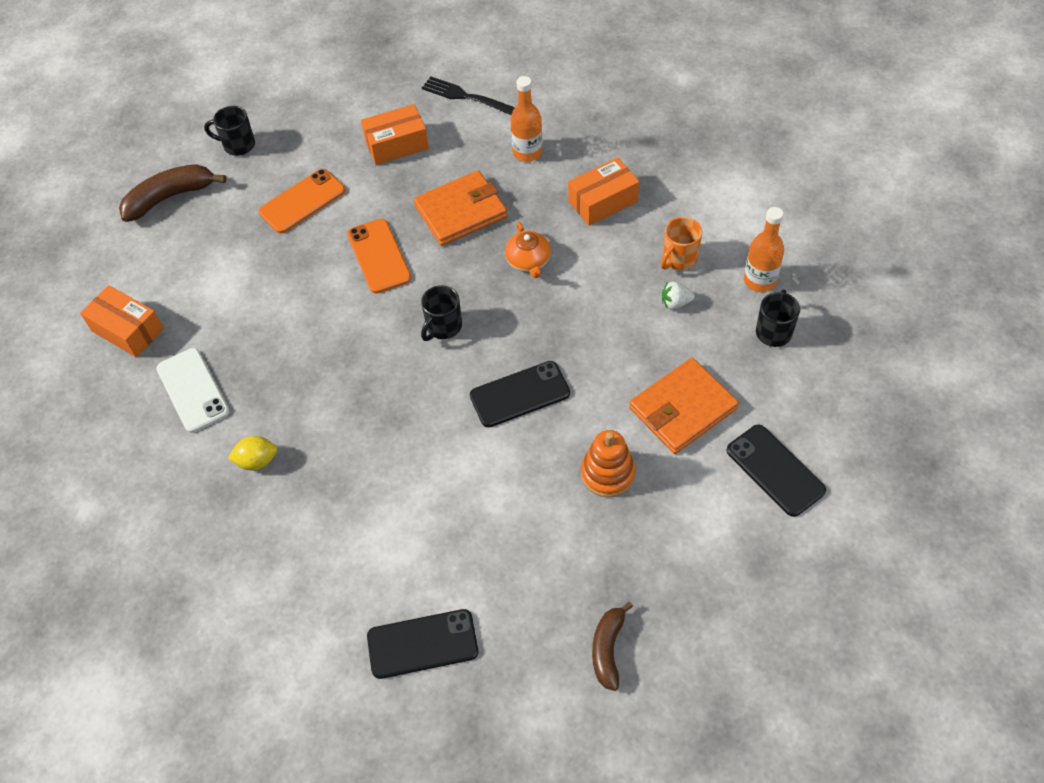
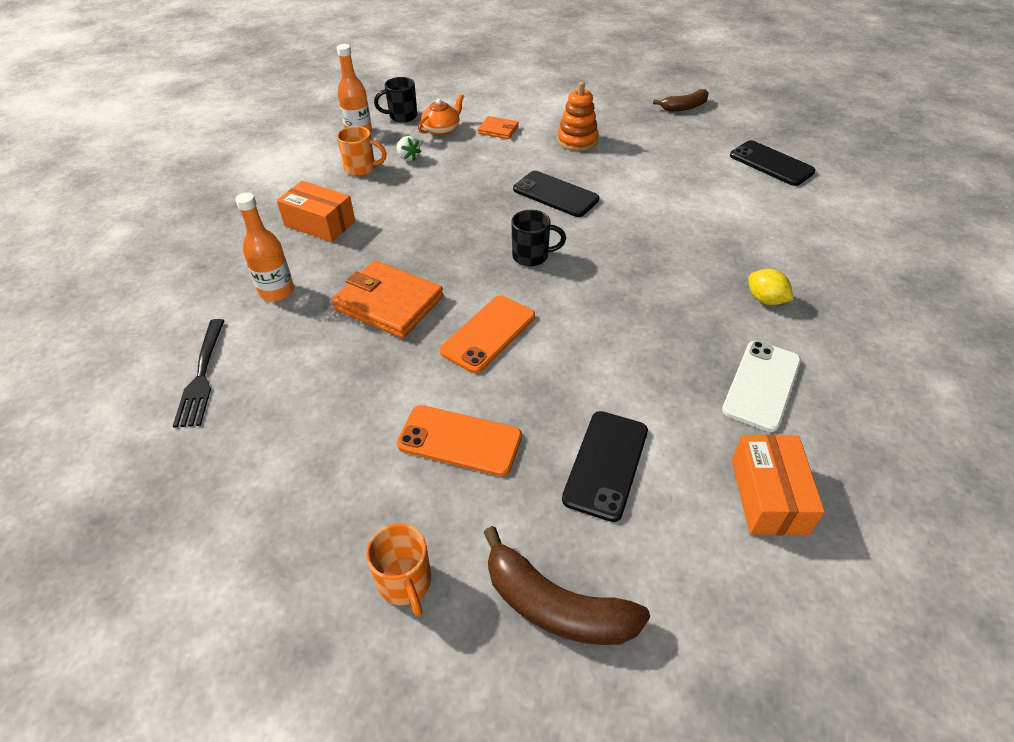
camera: 125 degrees left, 10 degrees down
black mug [204,106,255,156] -> orange mug [366,523,431,616]
orange box [361,104,429,165] -> none
orange teapot [505,222,551,278] -> orange teapot moved to [418,94,464,135]
orange wallet [629,358,739,454] -> orange wallet [478,116,519,139], size x0.52
black phone [727,425,826,517] -> black phone moved to [562,411,648,522]

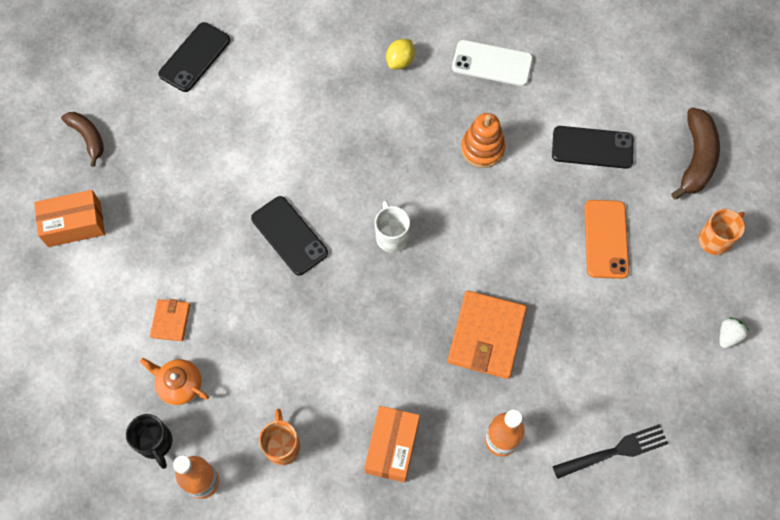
camera: 105 degrees left, 20 degrees up
white strawberry [396,136,421,161] -> white strawberry moved to [720,317,749,348]
orange phone [440,295,535,373] -> none
black mug [511,210,566,267] -> white mug [375,200,410,253]
black phone [513,171,599,217] -> black phone turned 60 degrees counterclockwise [251,196,328,276]
orange stacking toy [557,82,599,151] -> orange stacking toy moved to [461,113,505,168]
orange box [732,435,825,535] -> orange box moved to [34,190,105,247]

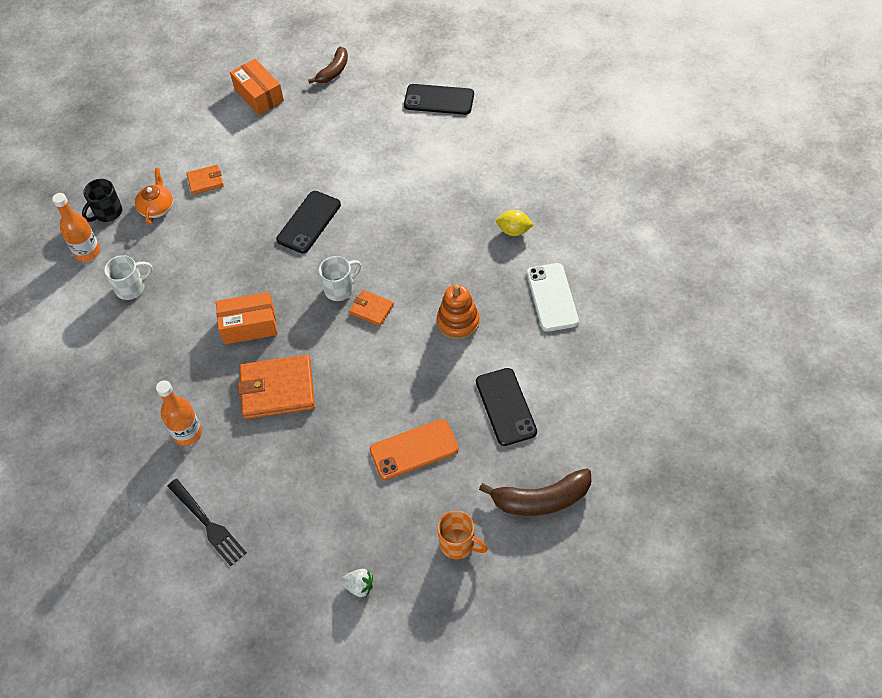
camera: 70 degrees right, 10 degrees down
orange mug [259,409,300,465] -> white mug [104,255,153,300]
orange box [364,406,420,483] -> orange box moved to [216,292,277,344]
none -> orange wallet [349,290,394,326]

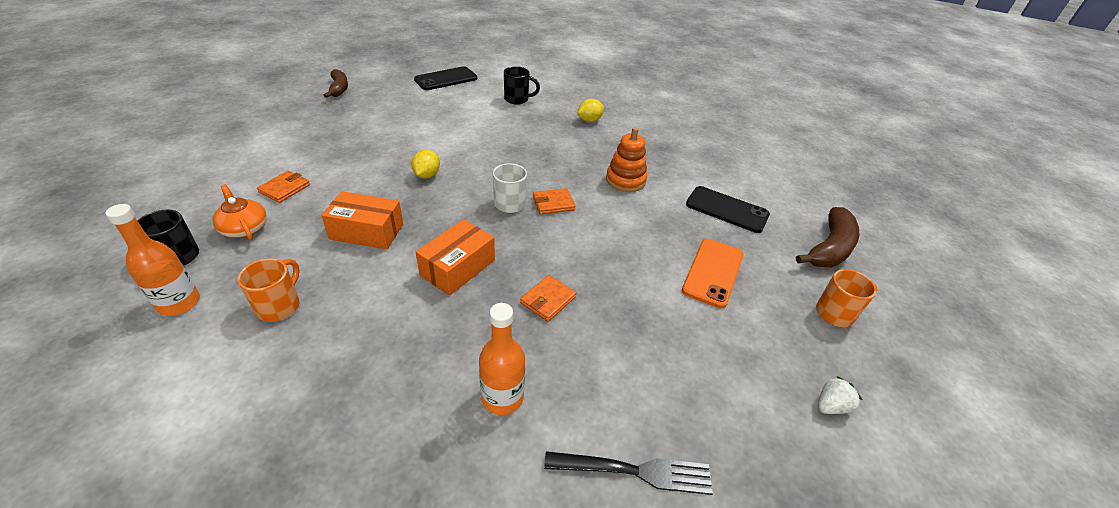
camera: 50 degrees left, 15 degrees down
white mug [104,255,153,300] -> orange mug [238,258,300,322]
orange box [230,59,284,115] -> orange box moved to [321,191,403,249]
orange wallet [238,355,315,419] -> orange wallet [520,275,576,322], size x0.52
black phone [277,191,341,253] -> yellow lemon [411,150,440,178]
white phone [527,263,579,332] -> none
none -> black mug [504,66,540,105]

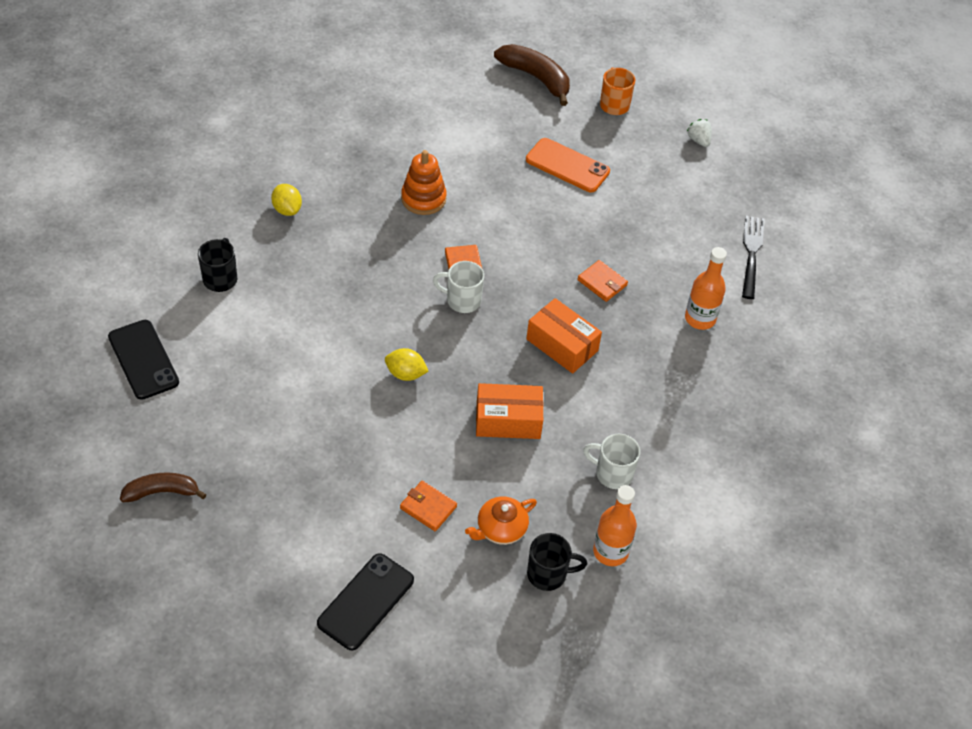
camera: 85 degrees left, 10 degrees up
orange mug [238,258,300,322] -> white mug [583,434,640,489]
orange box [321,191,403,249] -> orange box turned 75 degrees clockwise [476,383,543,439]
black phone [686,186,770,233] -> black phone moved to [317,553,414,650]

